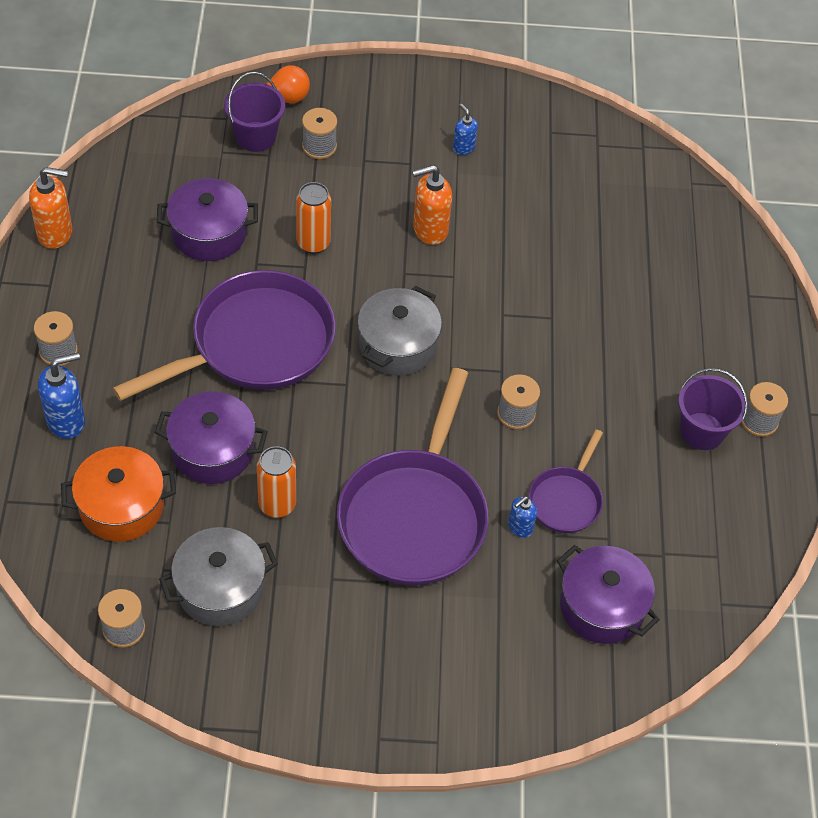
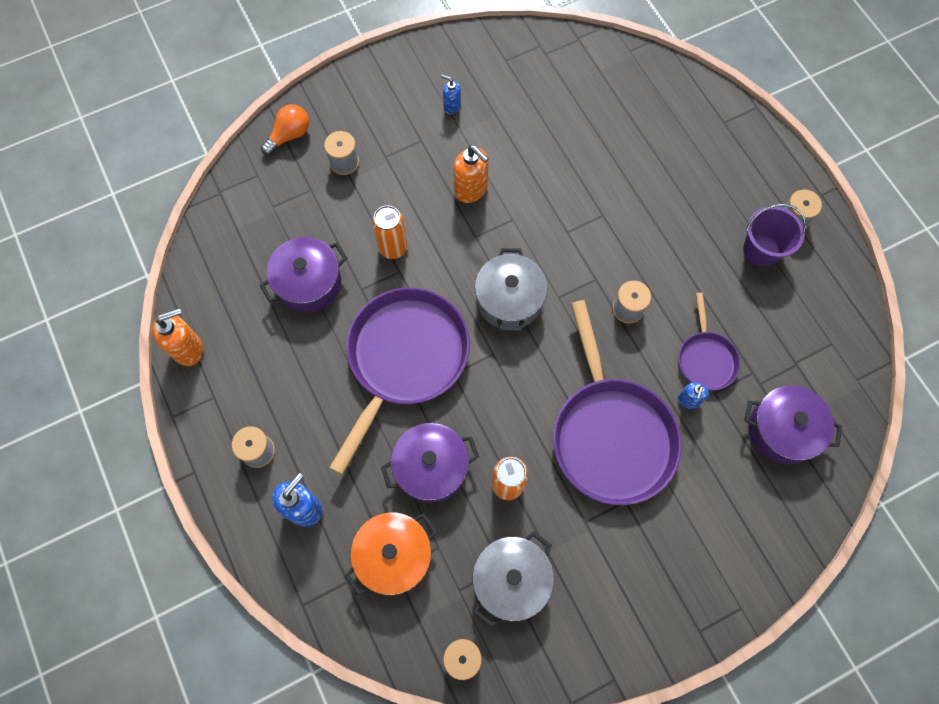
camera: 25 degrees left, 15 degrees up
purple bucket [224,72,285,152] -> none
orange soap dispenser [412,165,452,245] -> orange soap dispenser turned 90 degrees counterclockwise [453,145,489,203]

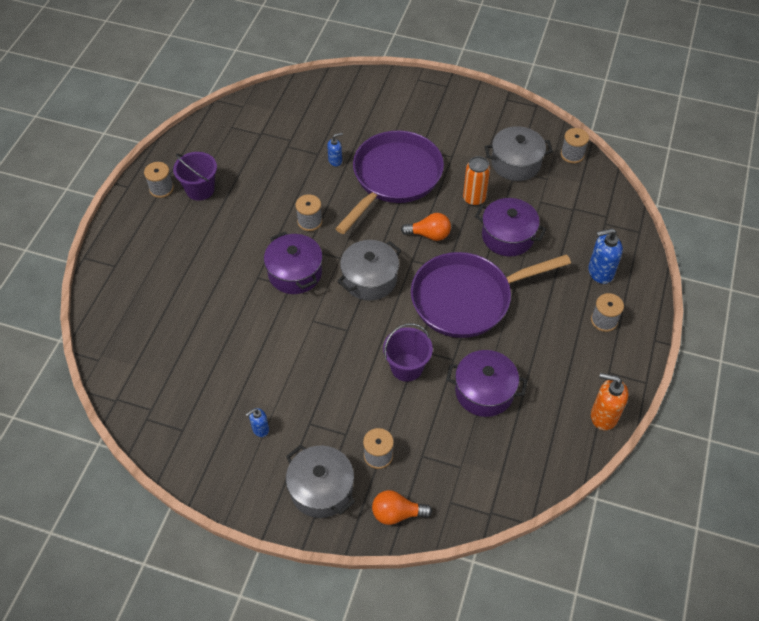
camera: 135 degrees left, 15 degrees down
orange pot [344,512,438,595] -> none
orange can [372,205,407,259] -> purple bucket [383,323,433,382]
blue soap dispenser [441,74,461,114] -> blue soap dispenser turned 75 degrees clockwise [246,408,269,437]
orange soap dispenser [453,145,489,203] -> none
purple pan [678,293,740,390] -> none
purple pot [744,385,842,464] -> purple pot moved to [264,232,323,294]
none -> grey pot [286,444,355,518]
none -> orange light bulb [401,213,451,241]

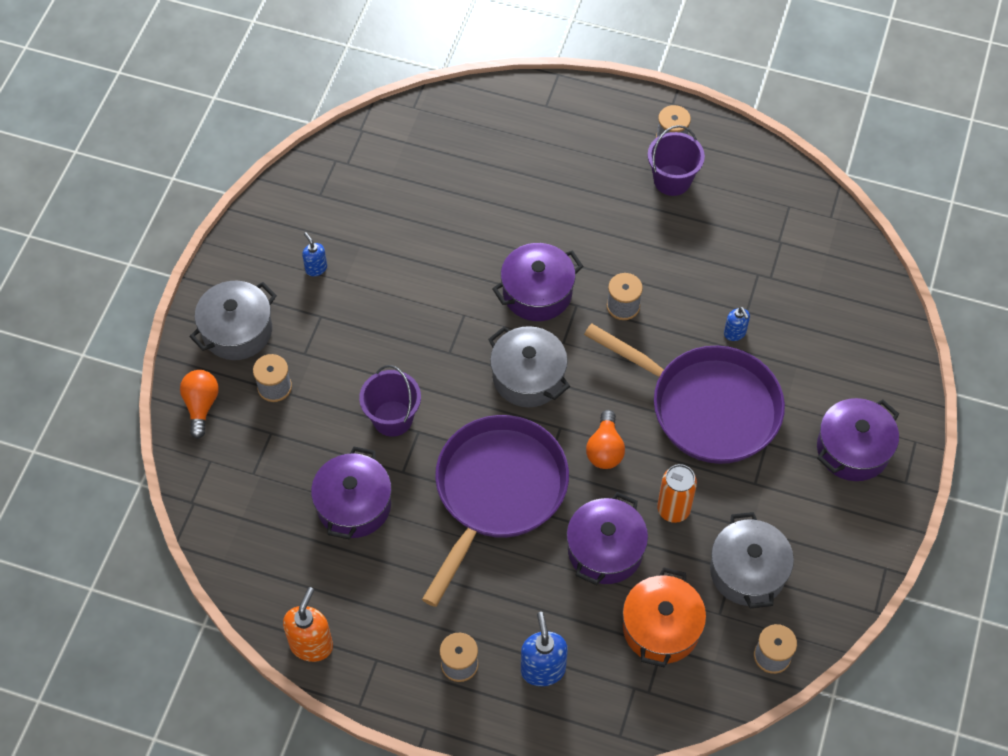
camera: 90 degrees right, 5 degrees up
purple pan [411,252,571,338] -> purple pan turned 45 degrees clockwise [422,415,569,607]
none -> orange pot [623,567,706,667]
none -> purple pot [817,398,899,481]

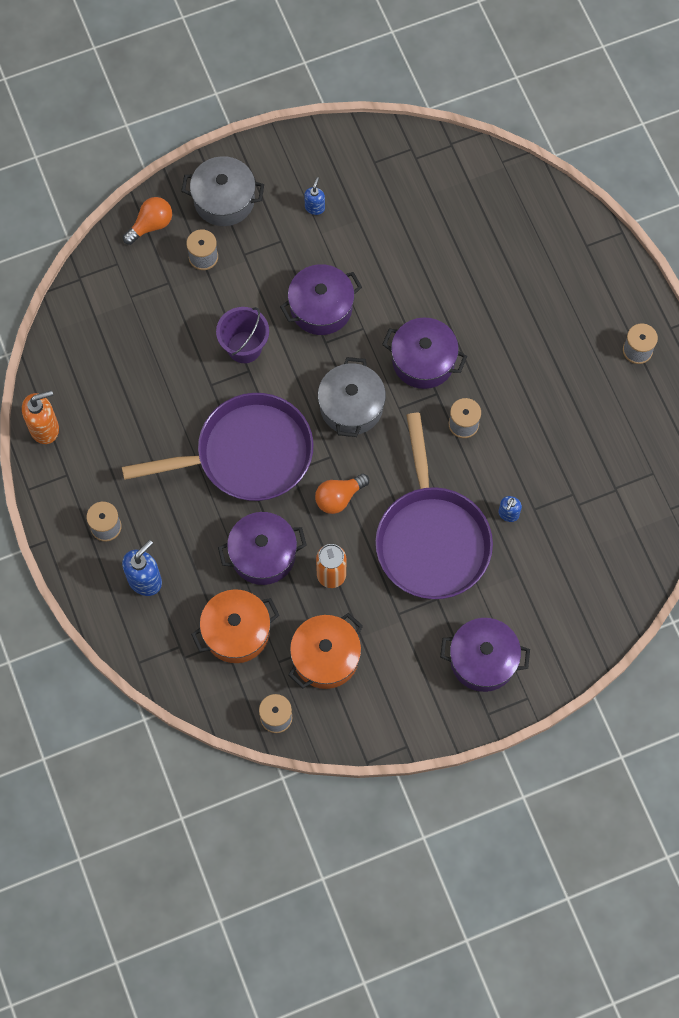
camera: 50 degrees right, 10 degrees up
purple pot [311,447,392,540] -> purple pot moved to [280,264,362,335]
purple bucket [648,125,705,196] -> none
grey pot [710,512,794,609] -> orange pot [288,613,363,689]

